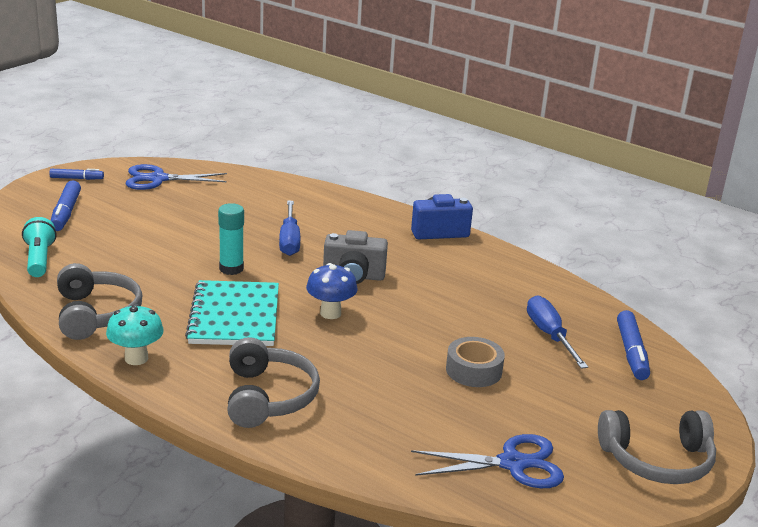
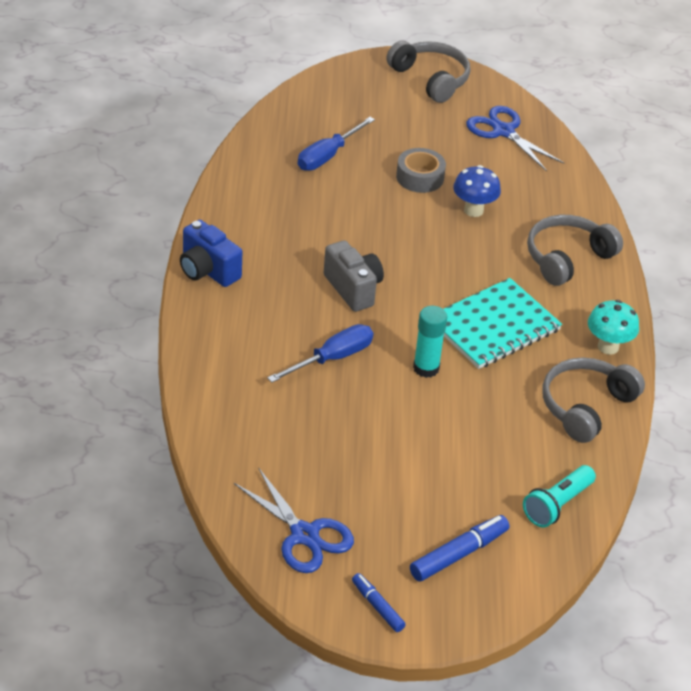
camera: 125 degrees left, 15 degrees up
blue mushroom [306,263,358,319] -> blue mushroom moved to [453,165,501,217]
blue marker [617,310,650,380] -> none

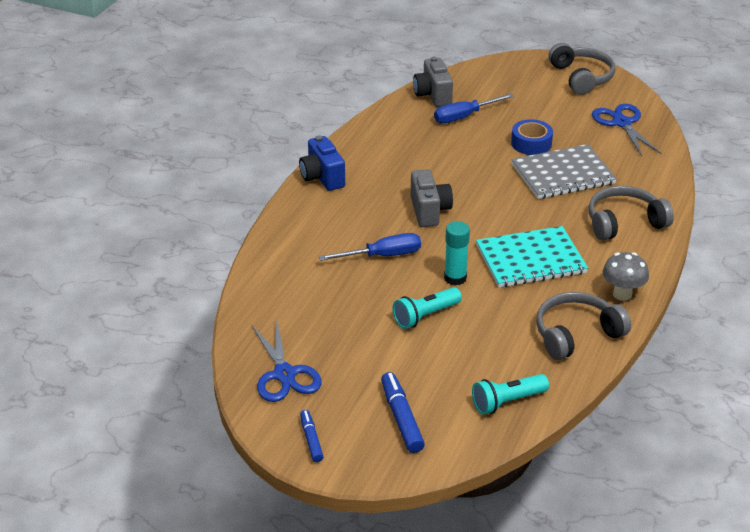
camera: 25 degrees right, 5 degrees down
grey tape [396,148,446,193] -> blue tape [511,119,553,155]
blue marker [410,515,509,582] -> blue marker turned 90 degrees counterclockwise [381,372,425,453]
blue mushroom [453,165,501,217] -> grey notebook [511,144,617,199]
turquoise mushroom [588,300,639,355] -> grey mushroom [603,252,649,301]
none -> turquoise flashlight [393,287,462,329]
none -> grey camera [413,57,453,107]

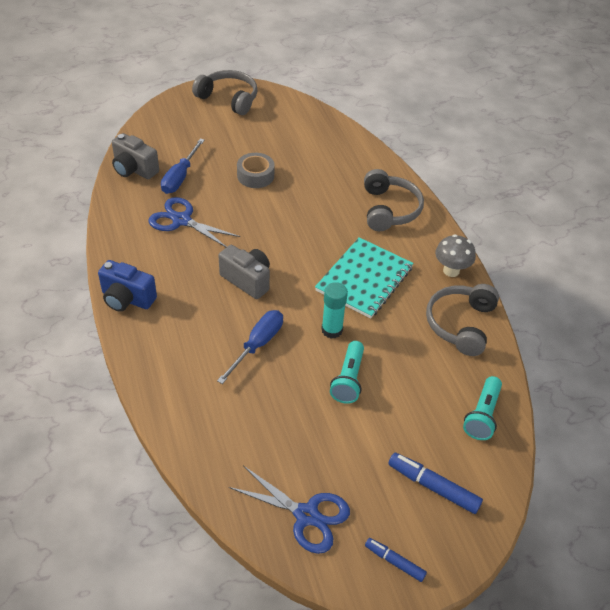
camera: 45 degrees left, 10 degrees up
blue tape [511,119,553,155] -> grey tape [237,153,275,188]
grey notebook [511,144,617,199] -> none
grey headphones [589,186,674,241] -> grey headphones turned 150 degrees clockwise [364,169,424,231]
blue scissors [592,104,662,156] -> blue scissors moved to [148,197,240,247]

